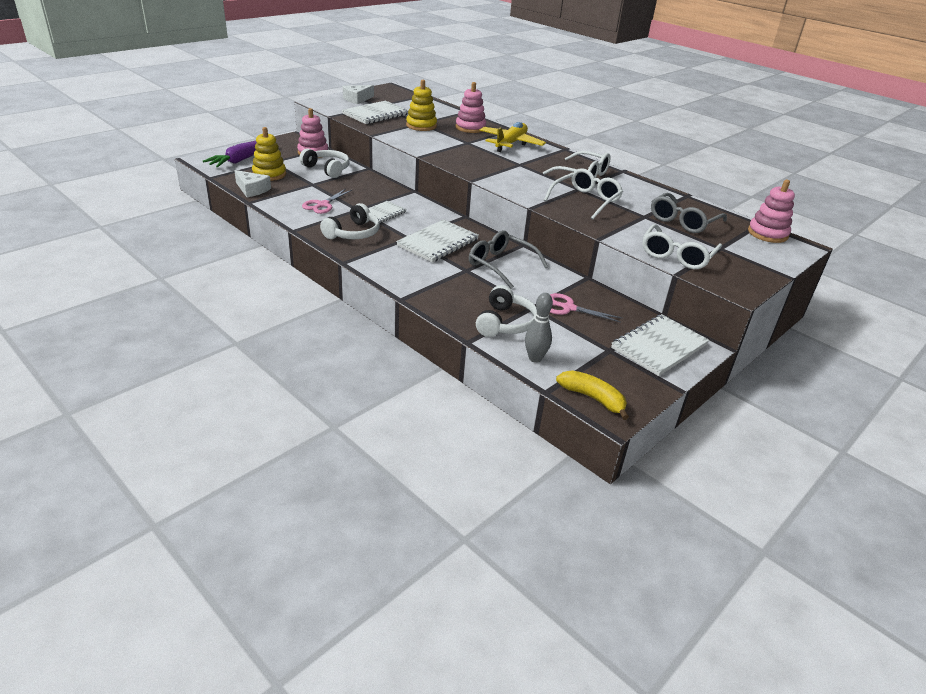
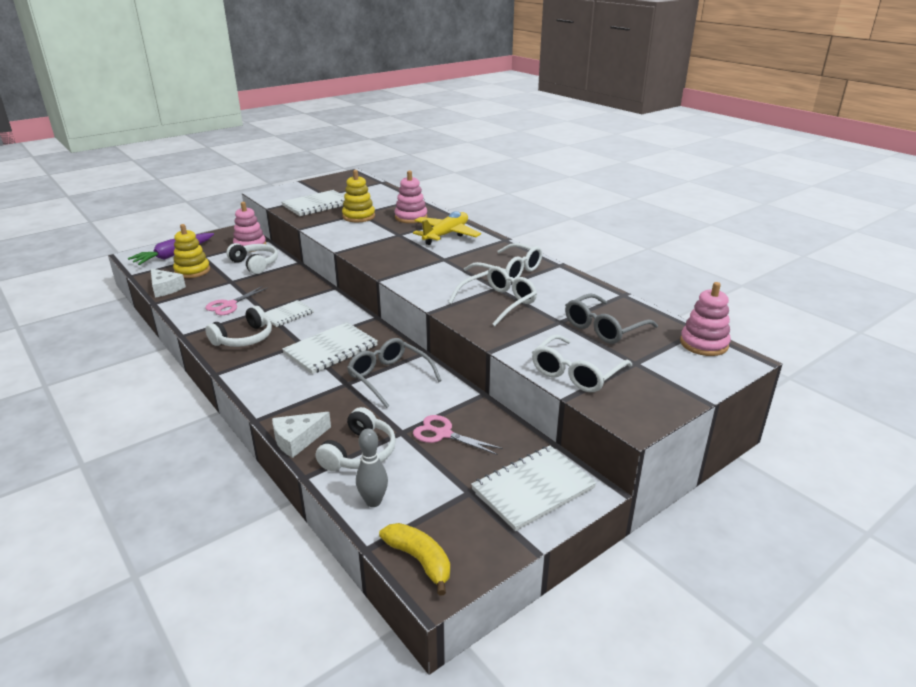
camera: 10 degrees right, 5 degrees down
white cheese [343,85,374,104] -> white cheese moved to [272,412,331,458]

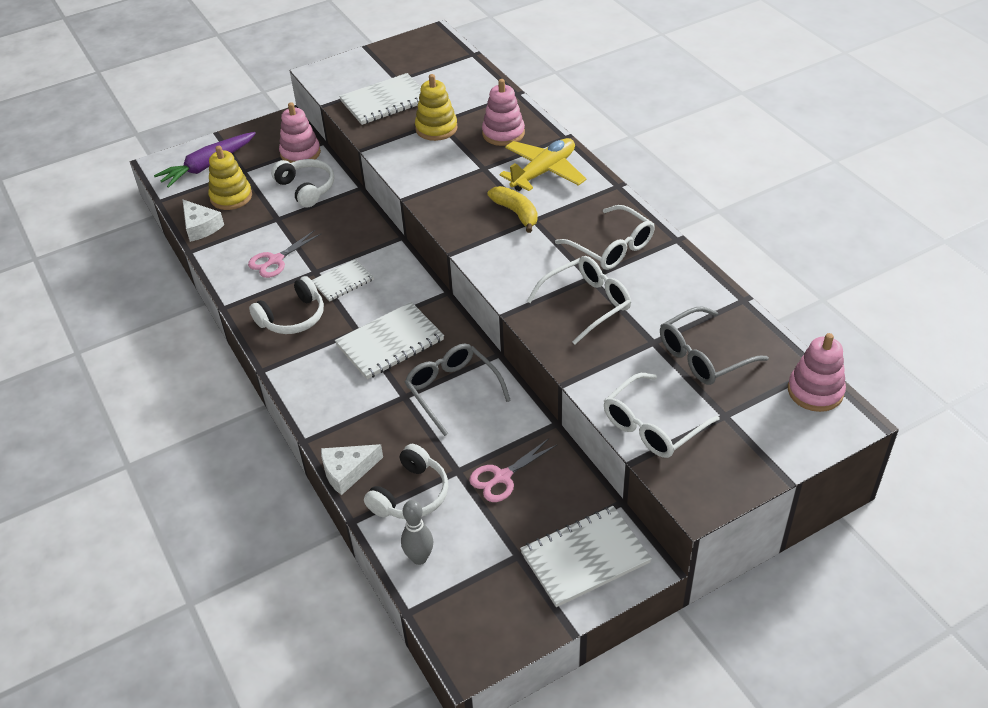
camera: 10 degrees right, 15 degrees up
yellow banana [379,523,450,596] -> yellow banana moved to [488,186,537,233]
pink scissors [413,415,503,455] -> pink scissors turned 75 degrees counterclockwise [469,438,558,502]

